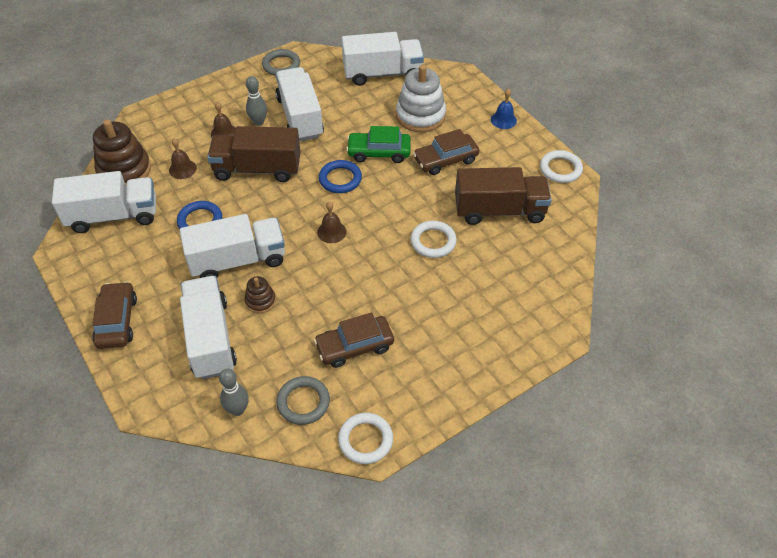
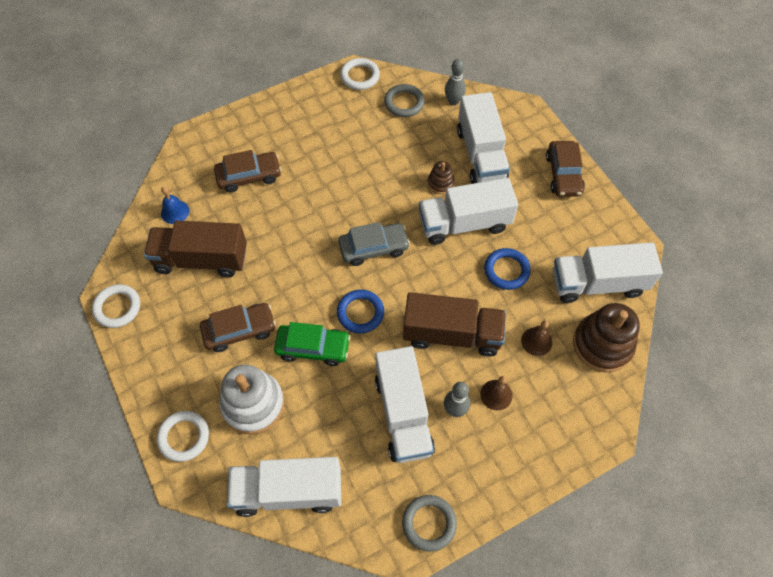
camera: 175 degrees left, 10 degrees up
brown car [314,312,394,368] -> brown car moved to [214,150,282,193]
brown bell [317,201,347,243] -> grey car [338,222,410,266]
white ring [410,221,457,258] -> white ring moved to [157,411,209,462]
blue bell [491,88,517,129] -> blue bell moved to [161,186,189,224]

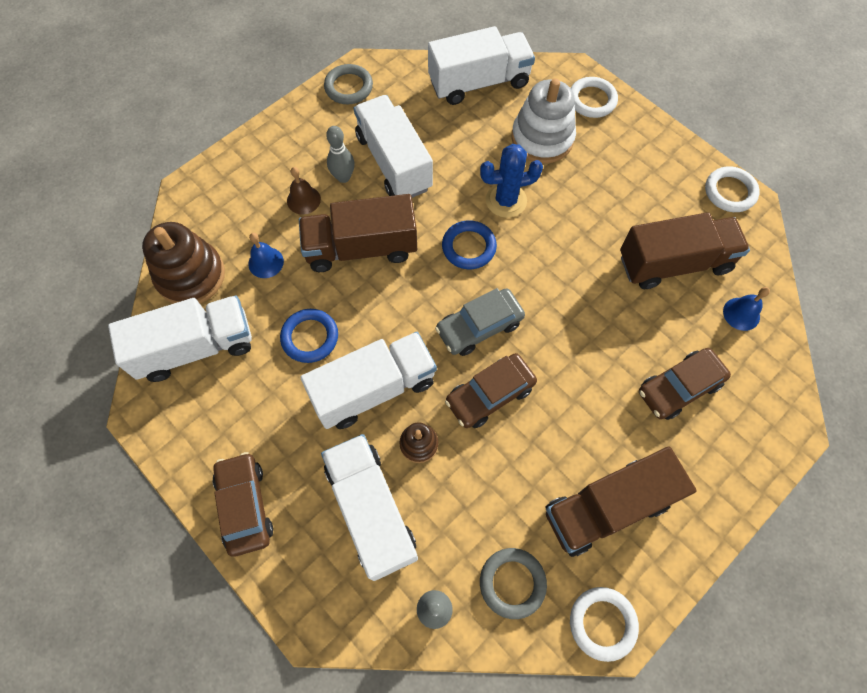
camera: 165 degrees right, 5 degrees up
brown car [200,303,276,352] -> brown car moved to [445,353,537,428]
green car [274,322,351,366] -> blue cactus [480,144,543,218]
brown bell [521,320,552,356] -> blue bell [248,233,284,278]
none -> brown truck [545,447,697,557]

